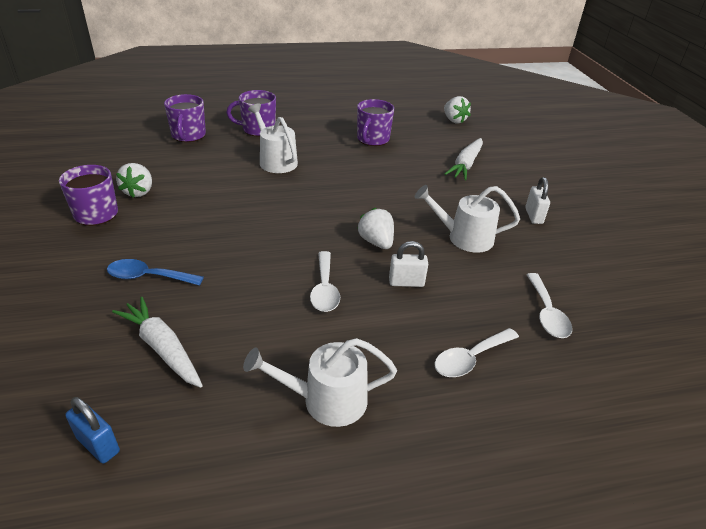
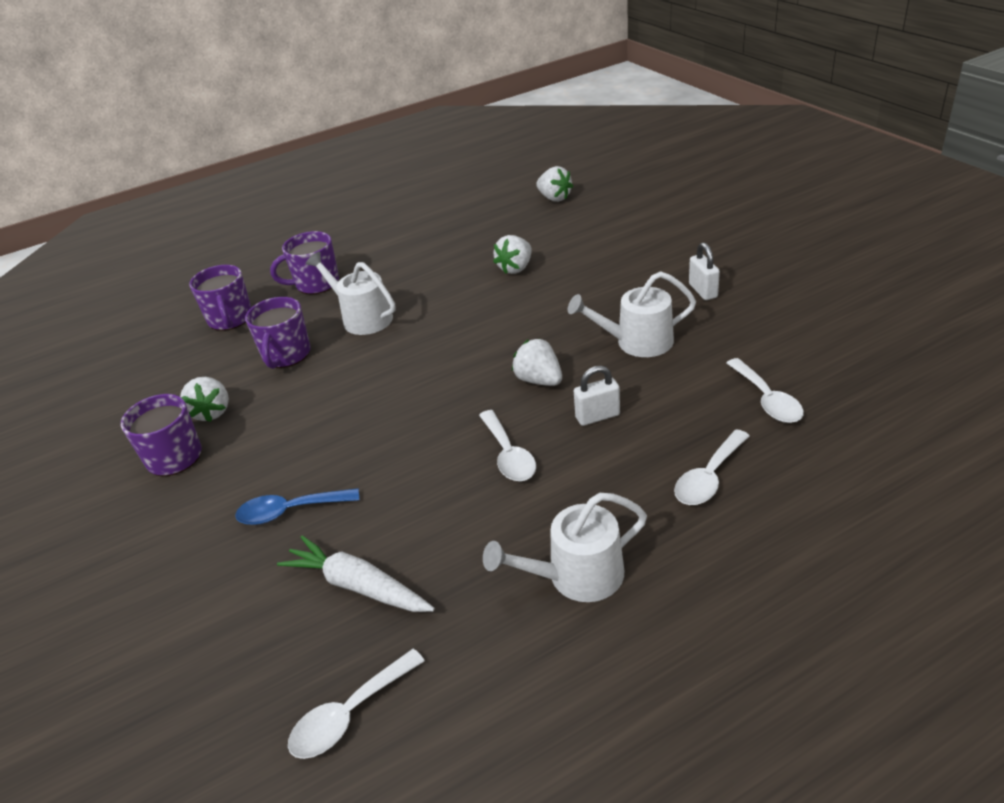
camera: 10 degrees left, 0 degrees up
blue padlock [65,397,120,463] -> white spoon [288,649,425,759]
purple mug [357,99,394,146] -> purple mug moved to [245,297,311,369]
white carrot [445,138,483,180] -> none
none -> white strawberry [493,235,532,274]

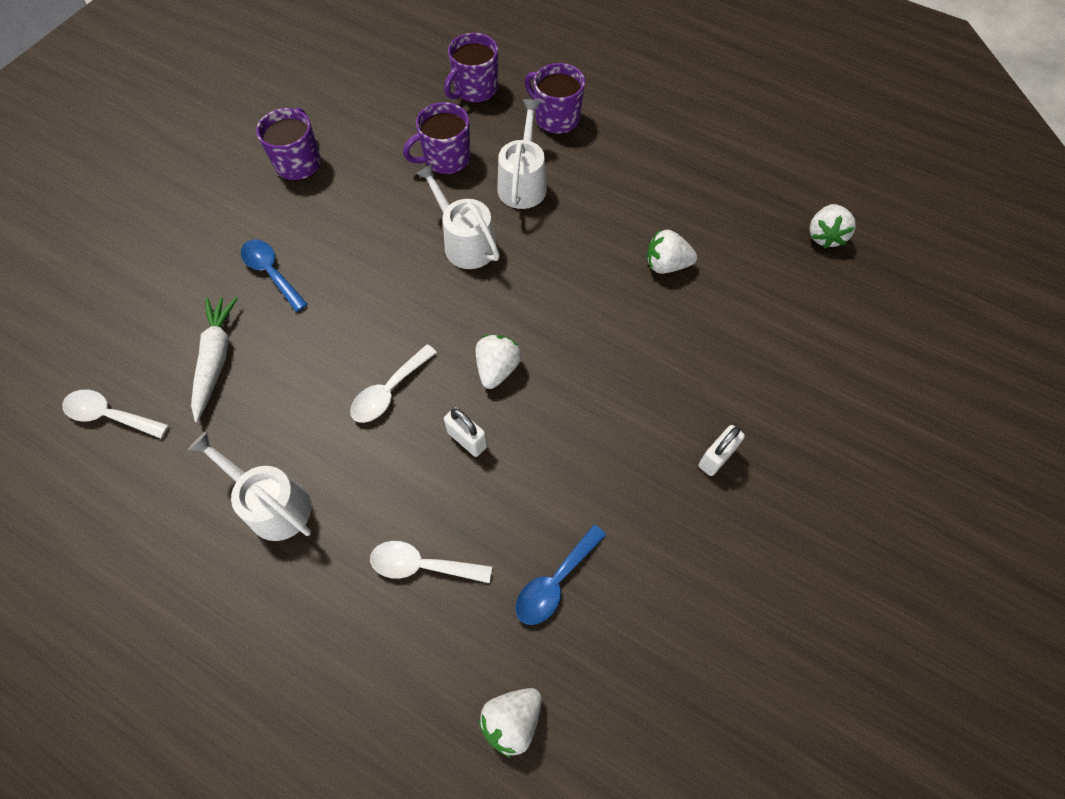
camera: 55 degrees right, 25 degrees up
white strawberry [180,377,229,422] -> white strawberry moved to [479,688,542,758]
white watering can [568,271,696,357] -> white watering can moved to [416,163,500,269]
white spoon [726,358,804,423] -> blue spoon [515,525,606,625]

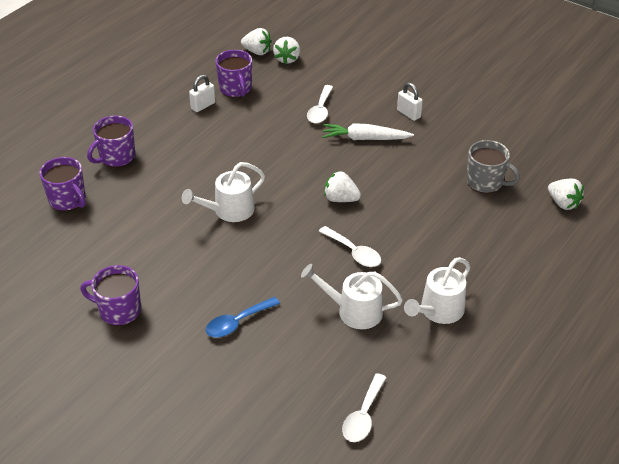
camera: 85 degrees left, 20 degrees down
white carrot [191,297,238,422] -> white carrot moved to [322,123,414,140]
white spoon [370,541,492,583] -> white spoon moved to [307,85,333,124]
purple mug [403,102,471,175] -> purple mug moved to [215,50,252,98]
white padlock [444,407,487,457] -> white padlock moved to [189,75,215,112]
white watering can [497,99,547,209] -> white watering can moved to [301,264,403,329]
blue spoon [515,525,606,625] -> grey mug [467,140,520,193]
white strawberry [647,230,697,274] -> white strawberry moved to [273,37,300,64]

